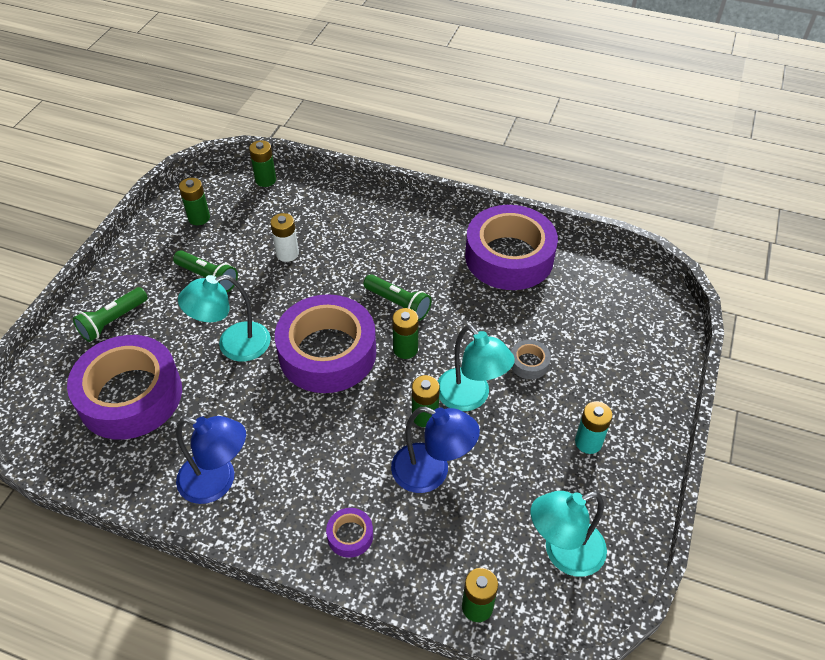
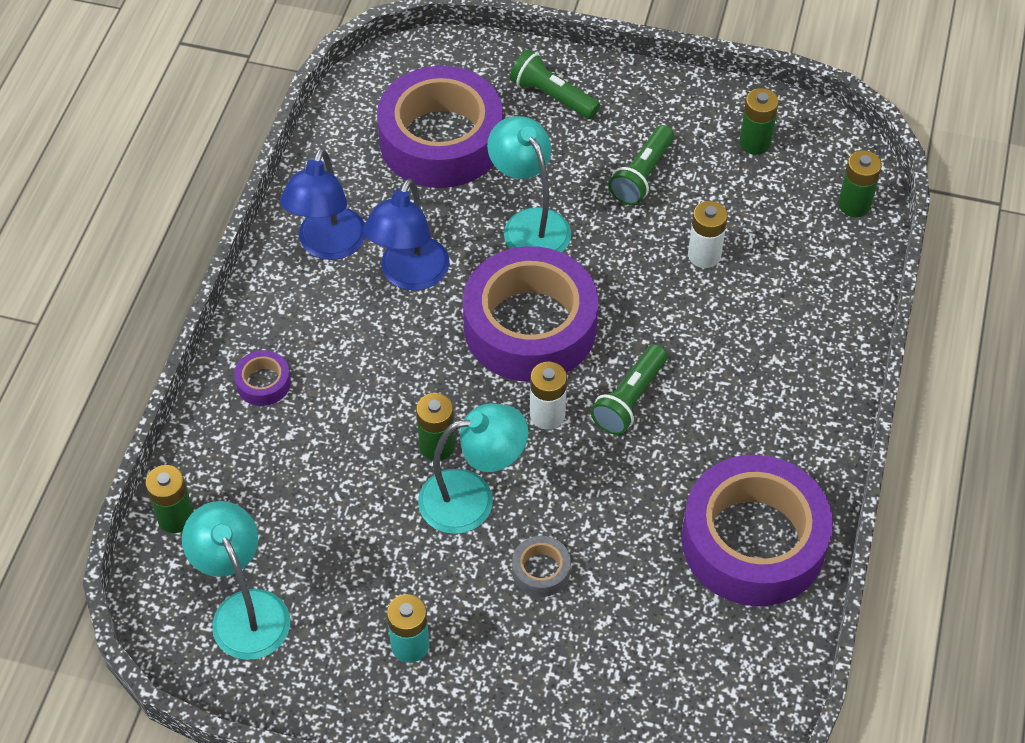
camera: 85 degrees right, 5 degrees up
blue lamp [391,407,480,493] -> blue lamp moved to [363,179,449,290]
green battery [392,308,419,359] -> white battery [530,362,567,430]
turquoise lamp [438,325,515,411] -> turquoise lamp turned 150 degrees counterclockwise [418,403,529,534]

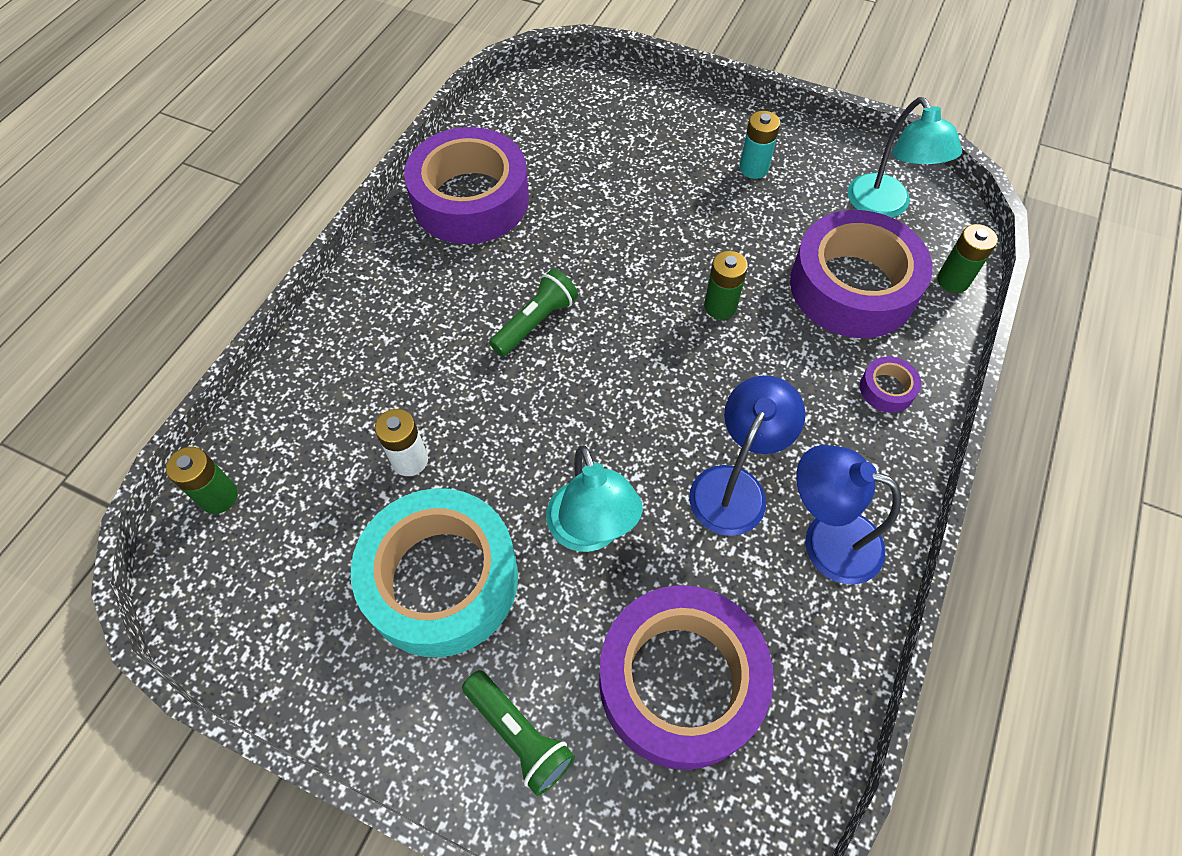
camera: 170 degrees left, 5 degrees up
blue lamp [280,148,366,260] -> blue lamp turned 90 degrees counterclockwise [796,445,901,584]
turquoise lamp [418,403,529,534] -> none
purple tape [463,246,598,382] -> purple tape moved to [790,210,933,338]
grey tape [512,536,571,597] -> none
white battery [530,362,567,430] -> none
green flashlight [609,125,674,205] -> turquoise tape [351,488,518,657]
green battery [739,88,779,155] -> none

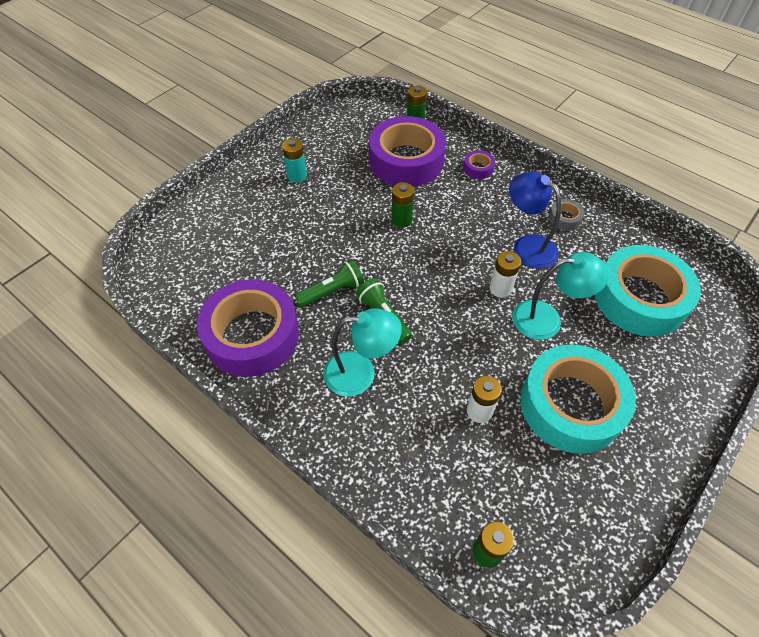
camera: 75 degrees left, 5 degrees down
green flashlight [462,670,575,796] -> green flashlight moved to [295,259,364,307]
purple tape [599,585,774,770] -> turquoise tape [595,245,701,337]
blue lamp [796,445,901,584] -> grey tape [548,199,584,231]
turquoise lamp [847,97,962,218] -> turquoise lamp moved to [323,309,402,397]
none -> white battery [489,251,521,298]

